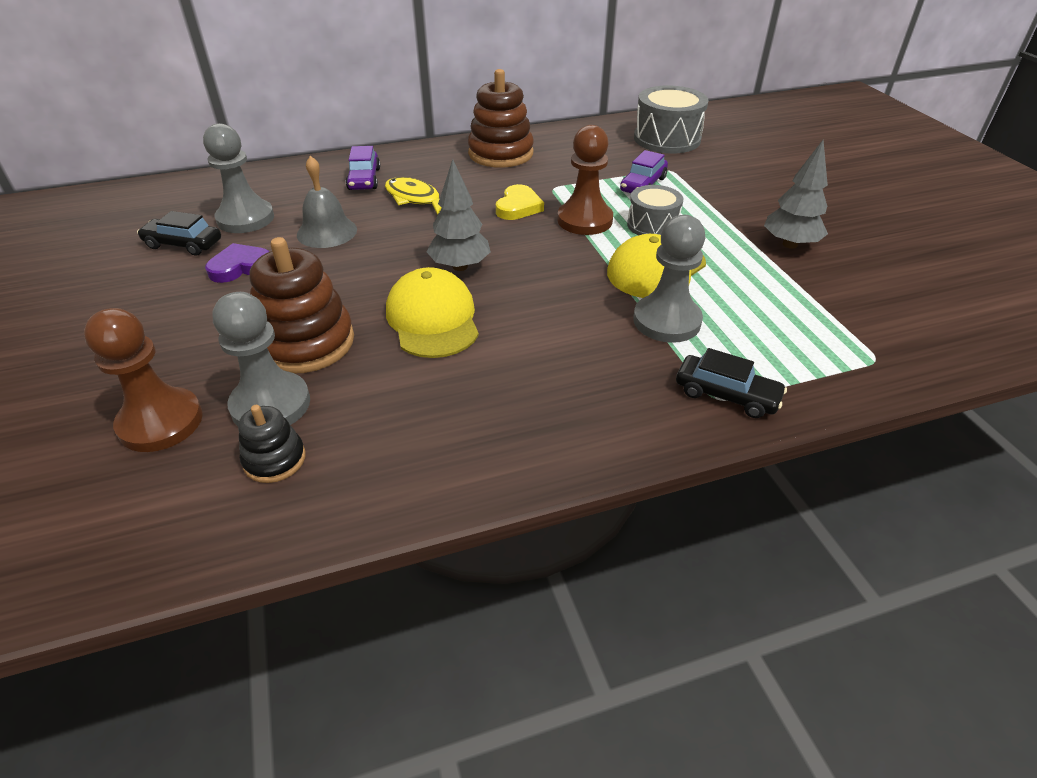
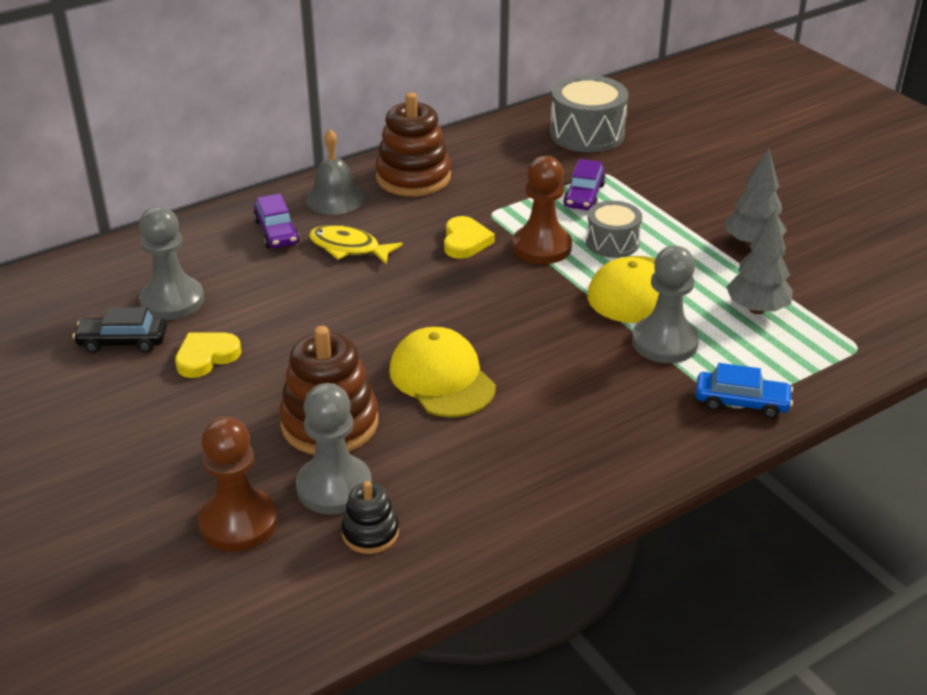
camera: 15 degrees left, 5 degrees down
purple heart [205,243,270,283] -> yellow heart [175,332,241,378]
grey bell [297,156,357,248] -> grey bell moved to [306,129,364,215]
grey tree [427,159,491,271] -> grey tree moved to [726,210,793,314]
black car [676,348,787,418] -> blue car [696,363,793,418]

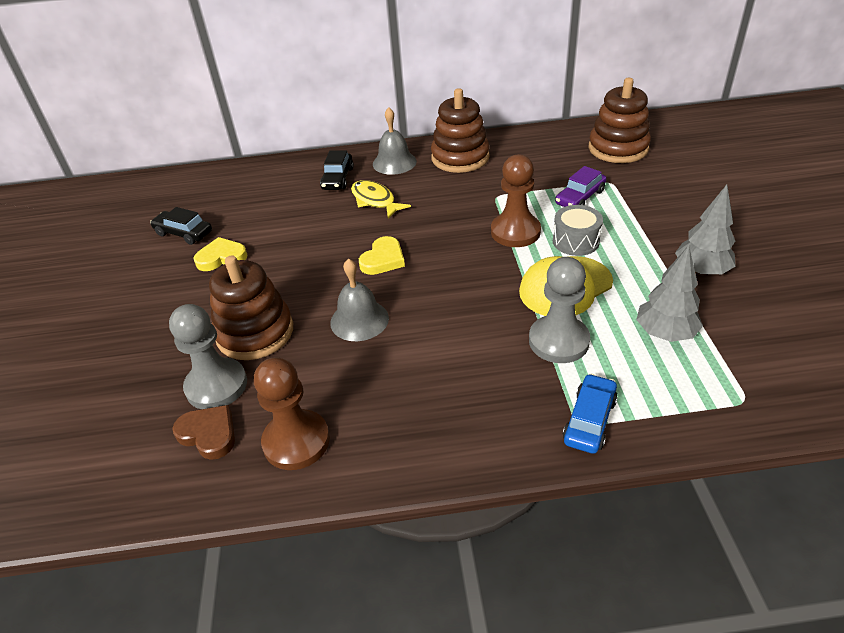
camera: 30 degrees right, 5 degrees up
grey pawn [139,206,204,320] -> none
brown pawn [198,417,278,552] -> brown pawn moved to [254,357,330,470]
purple car [253,193,300,248] -> black car [320,150,354,190]
black stacking toy [341,481,399,554] -> brown heart [172,405,235,460]
yellow cap [389,327,496,417] -> grey bell [330,259,389,341]
yellow heart [444,216,495,259] -> yellow heart moved to [359,236,405,275]
grey drum [550,75,628,153] -> brown stacking toy [589,78,651,163]
blue car [696,363,793,418] -> blue car turned 105 degrees counterclockwise [563,374,618,454]

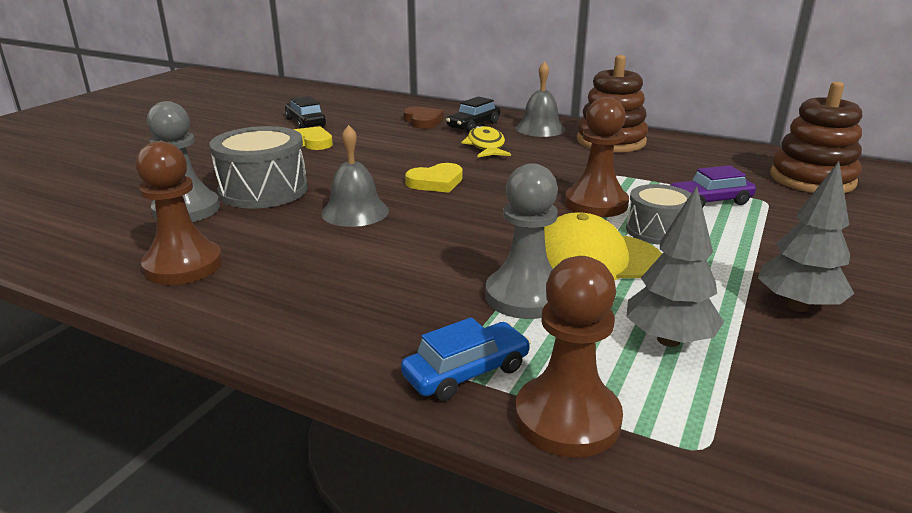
camera: 30 degrees right, 15 degrees down
brown heart [172,405,235,460] -> brown heart moved to [403,107,444,129]
brown stacking toy [209,255,293,360] -> grey drum [209,126,308,209]
none -> brown pawn [515,256,623,458]

